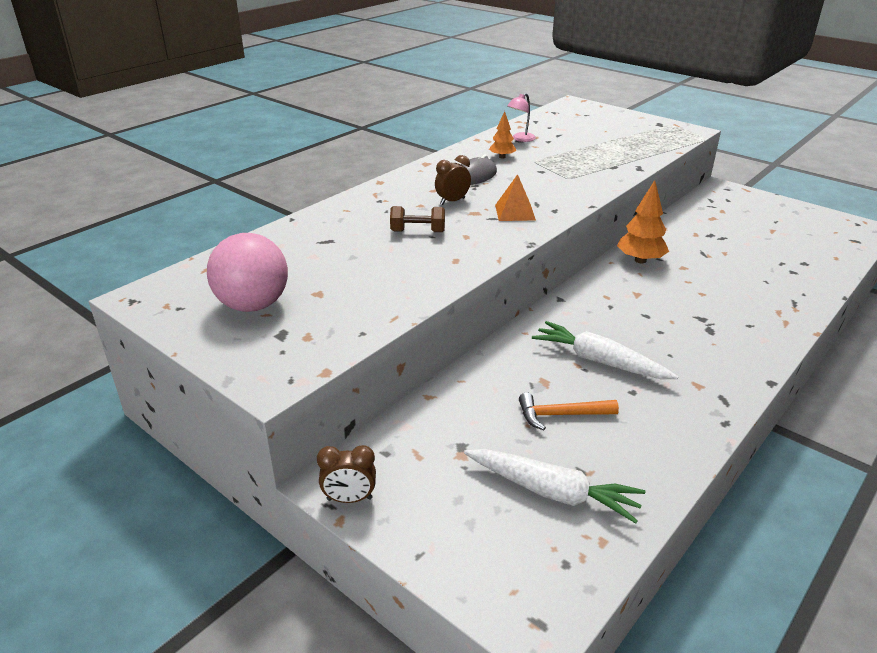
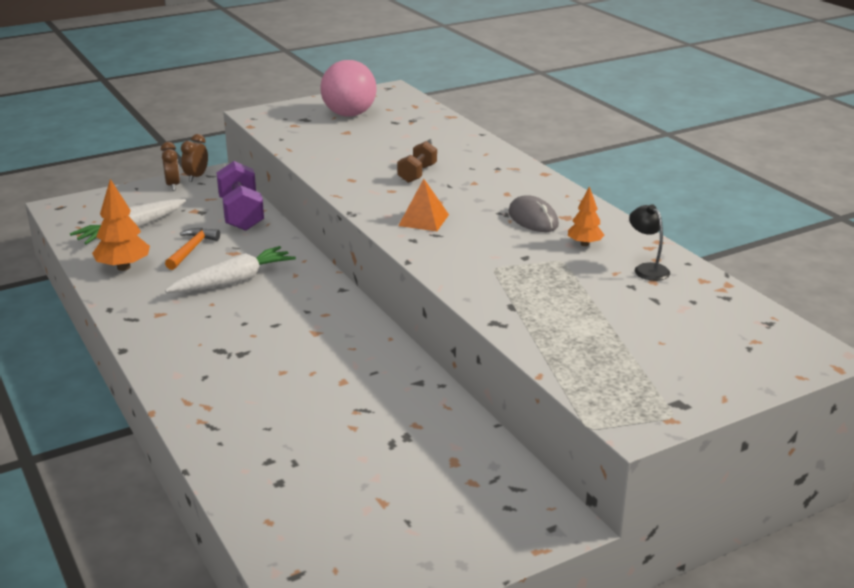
camera: 110 degrees right, 5 degrees down
brown clock [435,155,471,205] -> brown clock moved to [161,142,180,191]
pink lamp [507,93,536,142] -> black lamp [629,204,670,281]
orange tree [617,180,669,263] -> orange tree moved to [92,179,150,271]
none -> purple dumbbell [216,161,264,231]

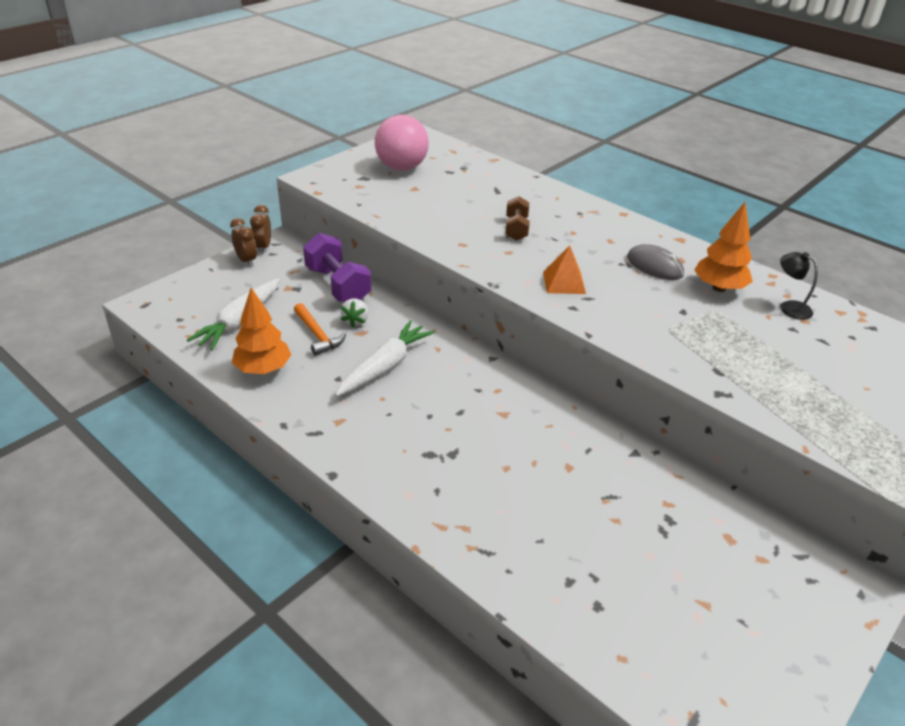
camera: 20 degrees left, 10 degrees up
orange hammer [165,228,220,270] -> orange hammer turned 150 degrees clockwise [294,303,346,356]
orange tree [568,186,604,246] -> orange tree [694,202,753,292], size x1.67
none -> white strawberry [340,298,369,327]

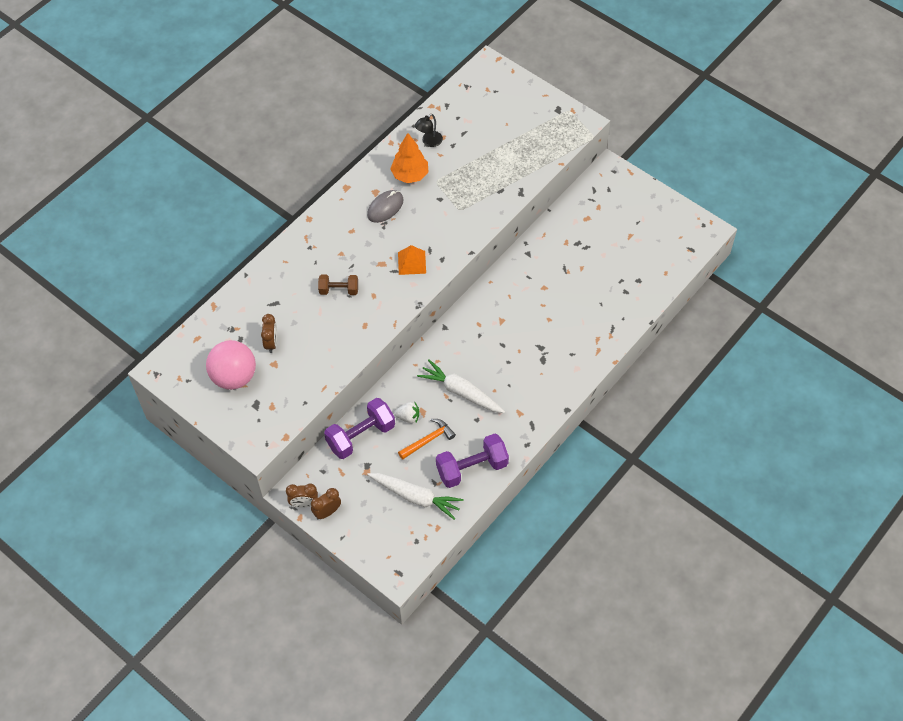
camera: 90 degrees left, 20 degrees up
orange tree [232,288,291,374] -> purple dumbbell [436,434,509,488]
none -> brown clock [261,314,277,353]

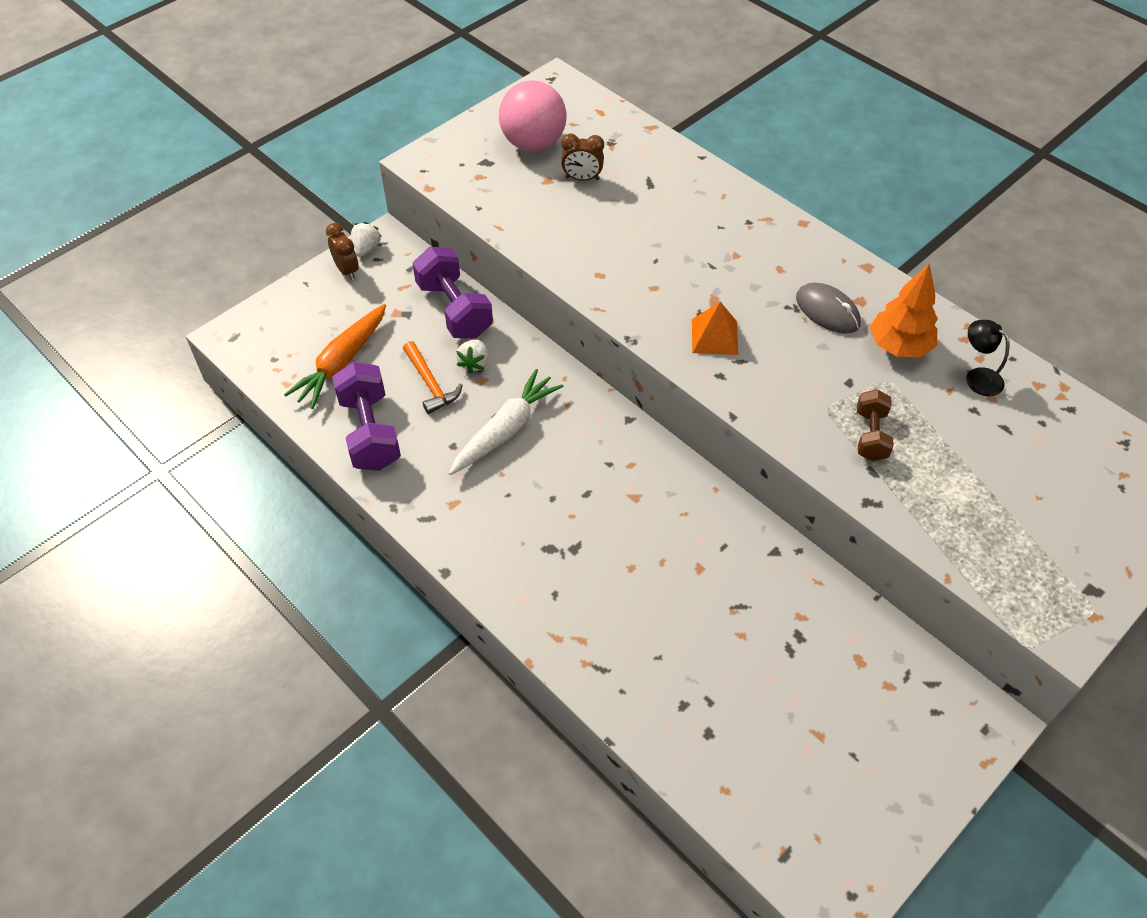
camera: 95 degrees right, 5 degrees down
brown clock [286,483,318,508] -> white strawberry [351,222,382,257]
brown dumbbell [318,275,358,295] -> brown dumbbell moved to [857,389,894,461]
white carrot [367,473,464,520] -> orange carrot [284,304,386,409]

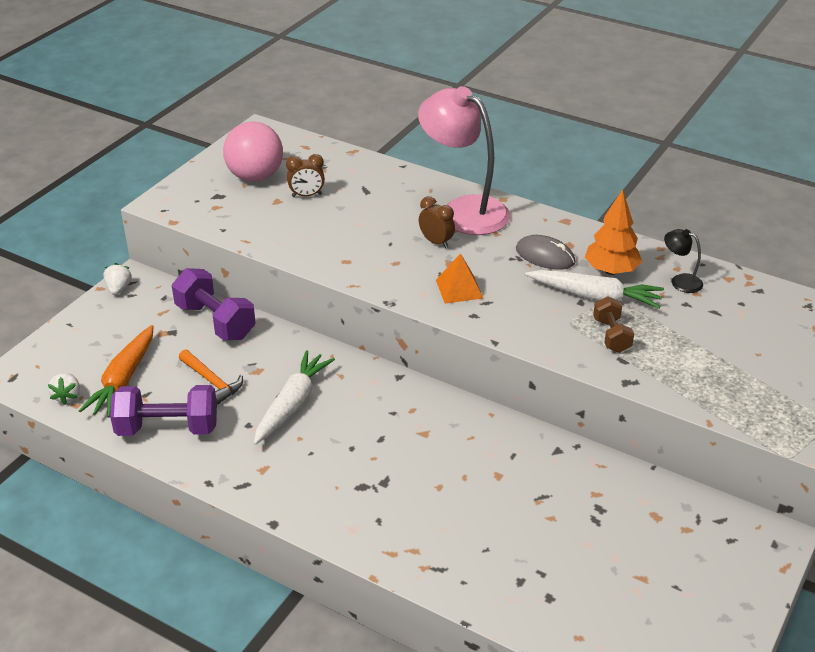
camera: 15 degrees left, 15 degrees down
brown clock [326,223,359,280] -> brown clock moved to [419,196,455,248]
purple dumbbell [332,362,401,471] -> purple dumbbell turned 60 degrees counterclockwise [110,385,217,436]
white strawberry [456,339,489,374] -> white strawberry moved to [48,373,80,405]
none -> pink lamp [418,86,510,235]
none -> white carrot [525,270,664,309]

